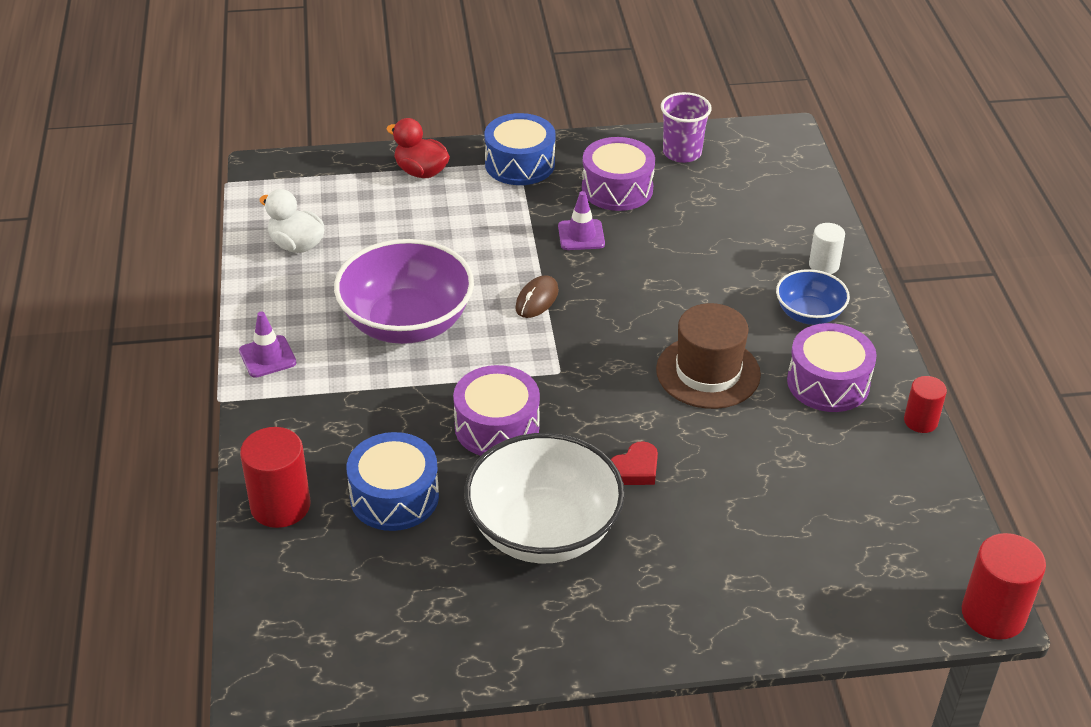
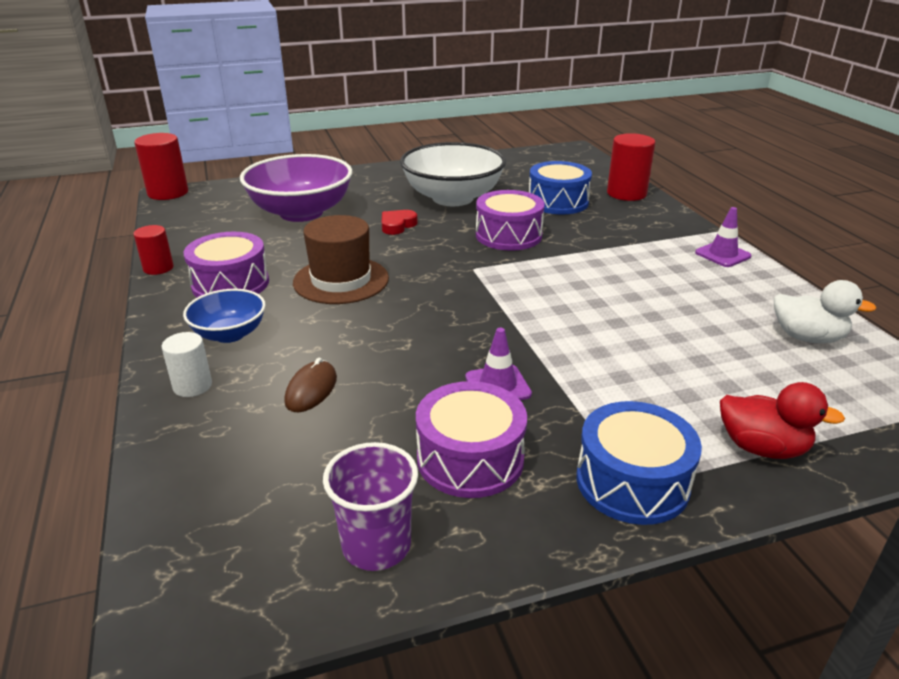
camera: 170 degrees right, 10 degrees down
purple bowl [334,239,474,344] -> purple bowl moved to [240,154,352,222]
brown mouse [515,275,559,318] -> brown mouse moved to [284,358,337,412]

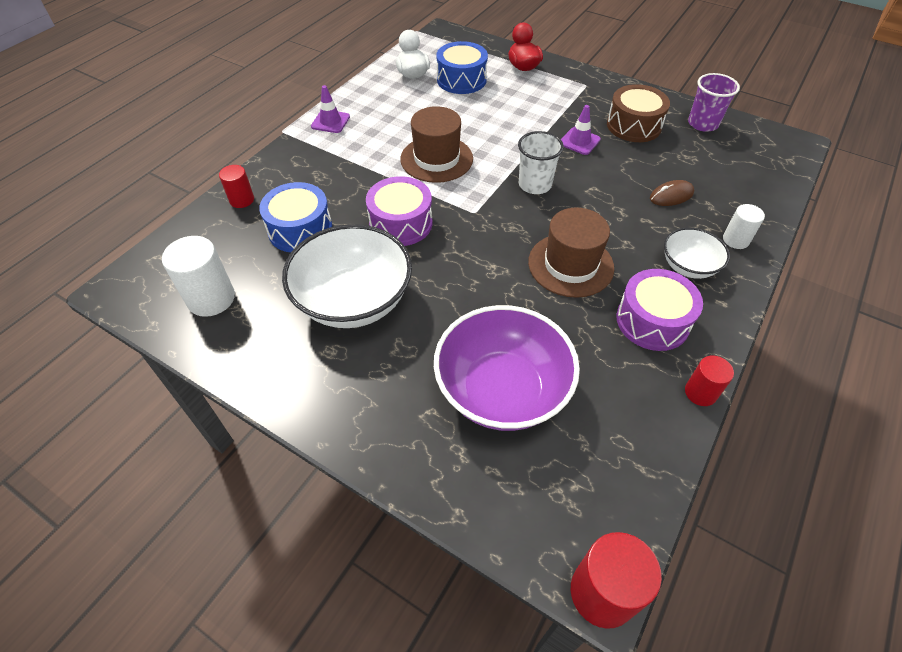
camera: 130 degrees left, 20 degrees up
blue bowl [183,289,266,343] -> white bowl [664,228,730,279]
red heart [382,210,418,235] -> none
purple drum [416,381,527,498] -> brown drum [607,84,670,142]
blue drum [577,401,702,525] -> blue drum moved to [436,41,488,94]
red cylinder [607,133,655,201] -> red cylinder [219,165,254,208], size x0.60
none -> white cylinder [162,236,235,317]
none -> brown hat [400,106,473,183]
none -> white cup [518,131,564,194]

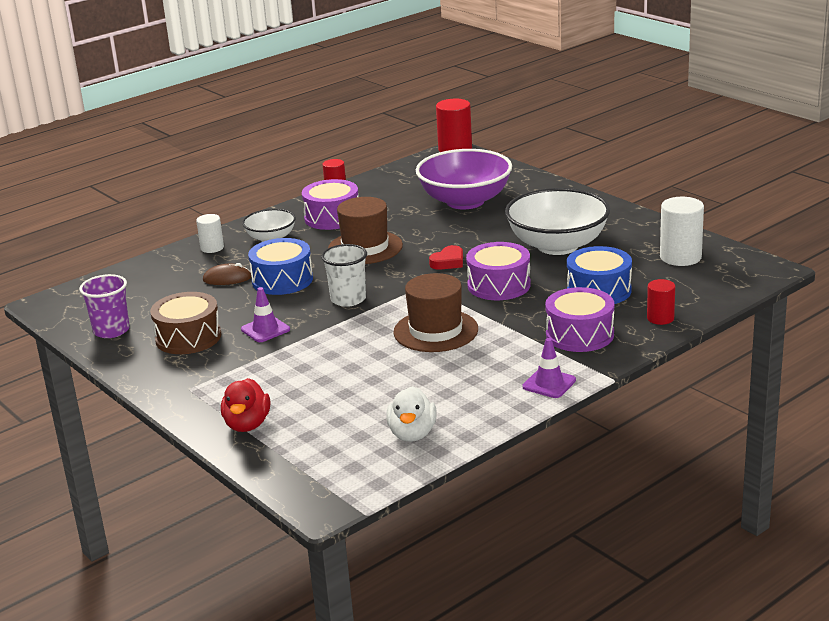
camera: 160 degrees left, 25 degrees down
blue drum [436,41,488,94] -> blue drum moved to [248,238,313,295]
none -> red heart [429,245,463,270]
none -> purple drum [545,287,614,352]

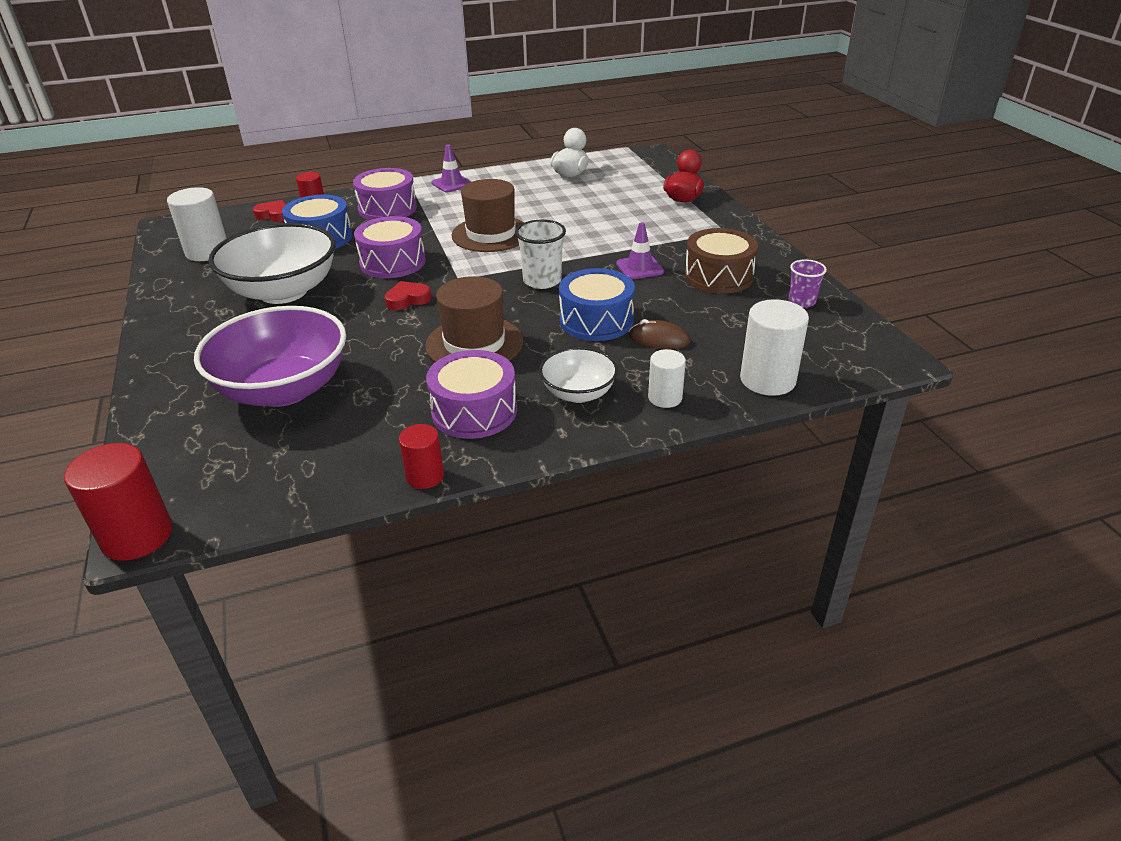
camera: 160 degrees left, 10 degrees up
purple cup [79,274,130,338] -> purple cup [789,259,827,308], size x0.67
none -> red heart [253,200,286,222]
none -> white cylinder [740,299,809,396]

